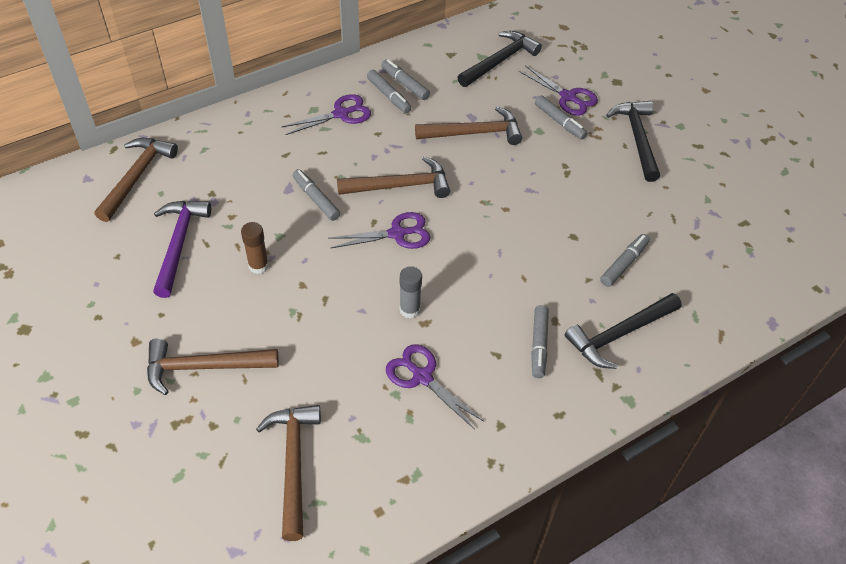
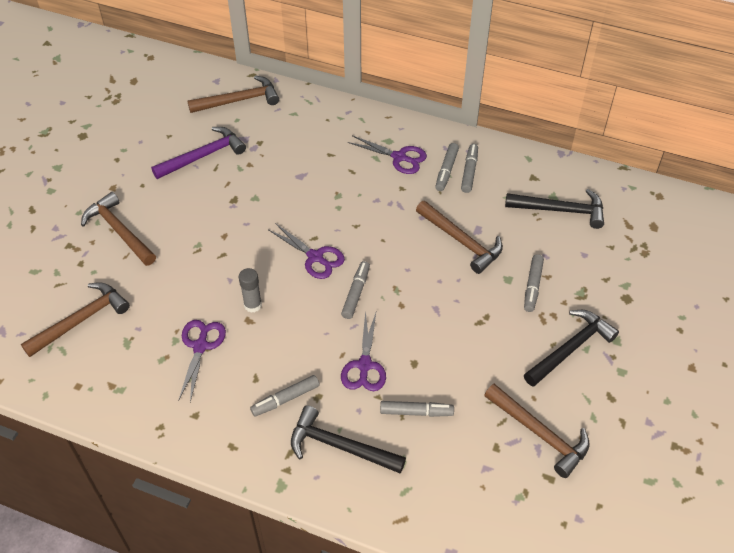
camera: 55 degrees right, 0 degrees up
brown glue stick [241,222,269,274] -> none
grey marker [293,169,340,221] -> grey marker moved to [341,261,370,319]
brown hammer [337,156,450,198] -> brown hammer moved to [484,384,590,478]
purple scissors [519,65,598,116] -> purple scissors moved to [341,310,386,391]

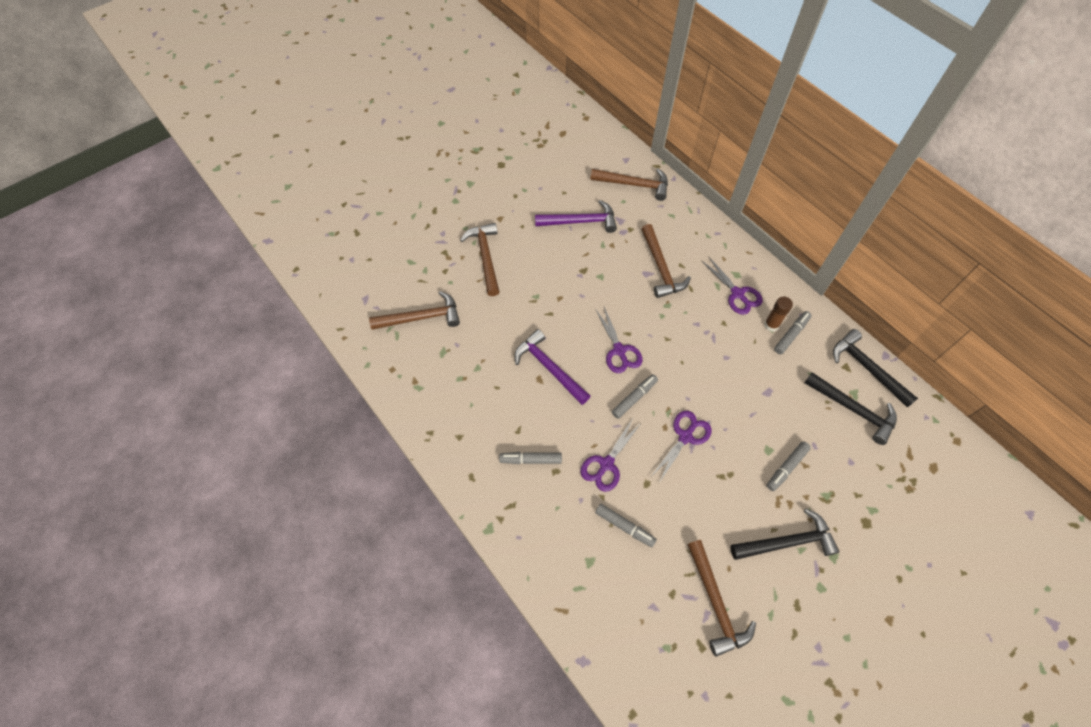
camera: 30 degrees right, 10 degrees up
purple scissors [178,320,226,402] -> purple scissors moved to [652,411,712,481]
grey glue stick [239,268,262,313] -> purple hammer [514,329,590,405]
black hammer [291,405,406,474] -> black hammer moved to [833,329,918,408]
brown hammer [416,201,503,274] -> brown hammer moved to [641,224,691,298]
grey marker [435,143,459,191] -> brown glue stick [764,297,793,331]

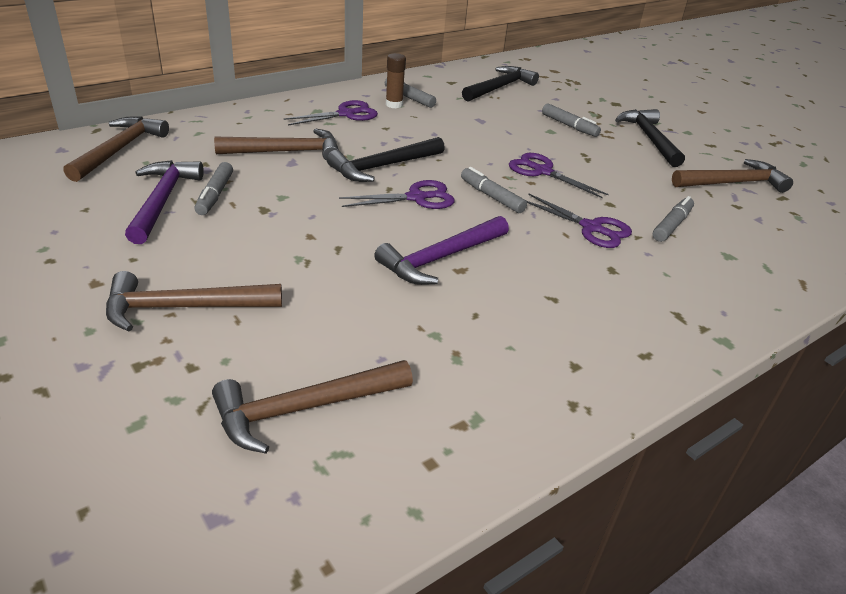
camera: 90 degrees left, 25 degrees down
brown hammer [369,291,460,330] -> brown hammer turned 105 degrees counterclockwise [212,360,413,454]
grey marker [499,452,562,464] -> grey marker moved to [194,162,233,215]
black hammer [833,329,918,408] -> black hammer moved to [327,137,445,182]

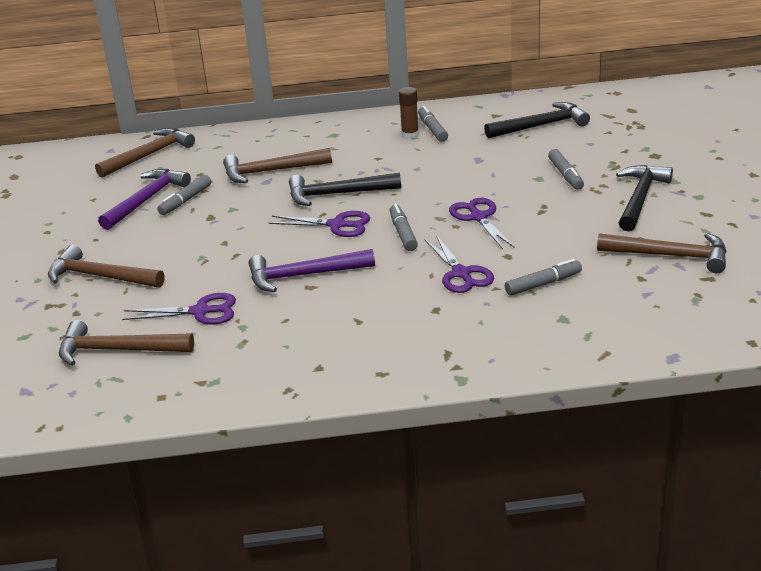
camera: 35 degrees right, 5 degrees down
brown hammer [214,129,339,161] -> brown hammer turned 150 degrees clockwise [223,148,332,183]
purple scissors [284,100,378,125] -> purple scissors moved to [122,293,236,325]

